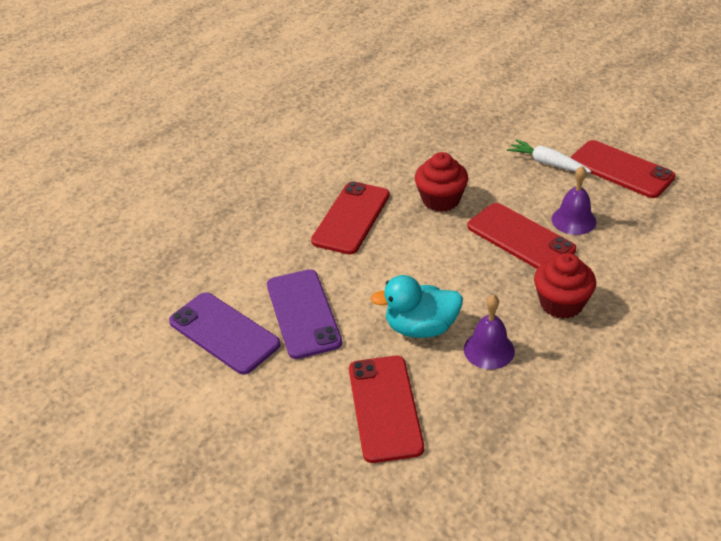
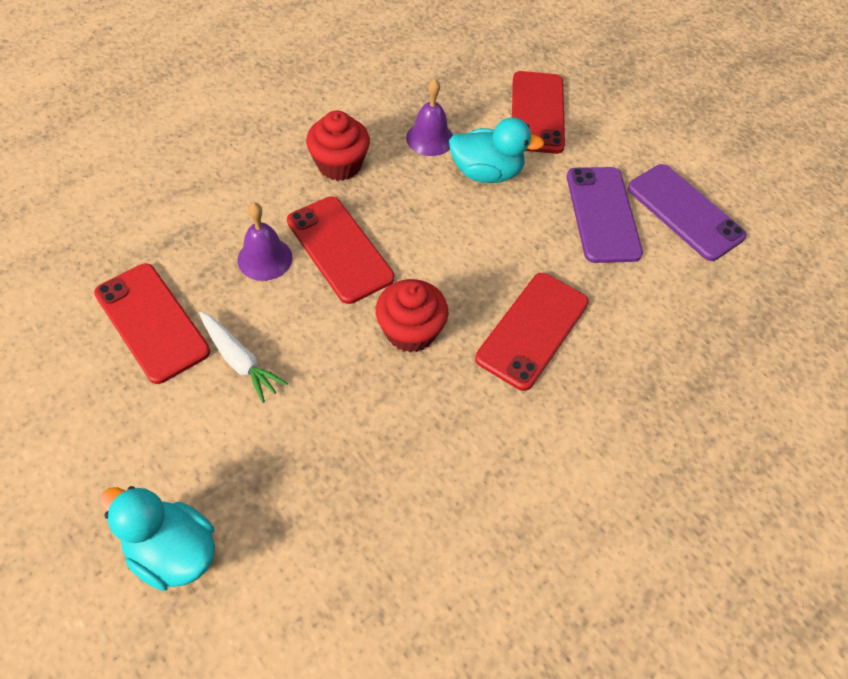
camera: 175 degrees left, 15 degrees up
none -> turquoise duck [100,486,215,591]

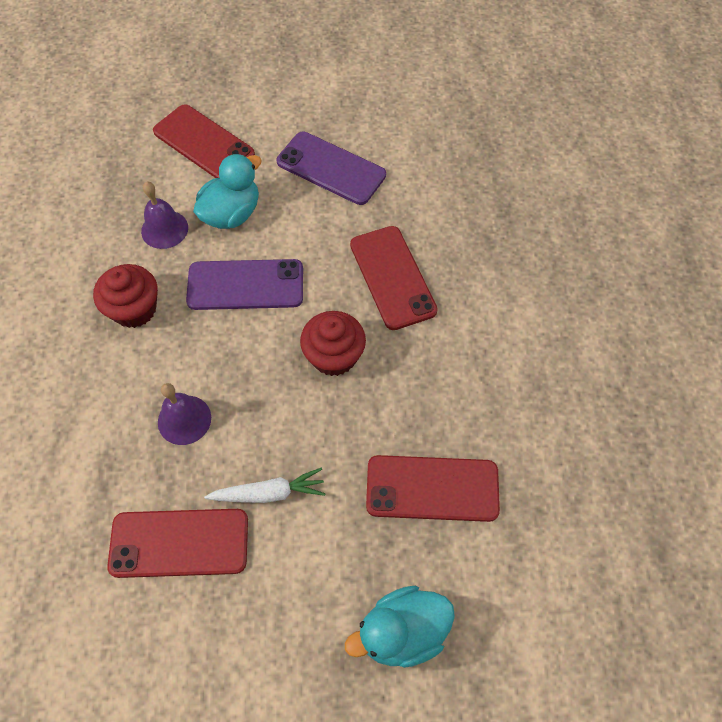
camera: 50 degrees left, 5 degrees up
red phone [287,197,394,304] -> red phone moved to [366,455,500,522]
purple phone [628,164,747,261] -> purple phone moved to [186,259,303,310]

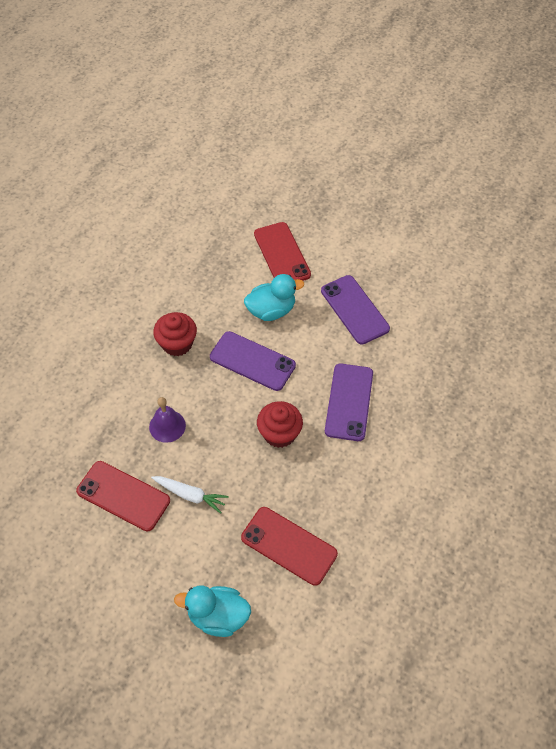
camera: 30 degrees right, 5 degrees down
purple bell [141,182,188,249] -> none
red phone [350,226,438,330] -> purple phone [325,363,373,441]

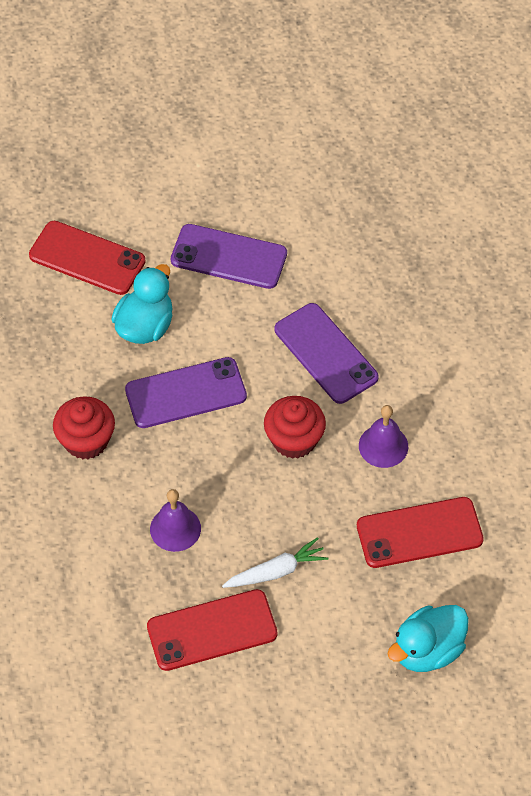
camera: 45 degrees left, 0 degrees up
none -> purple bell [359,405,408,468]

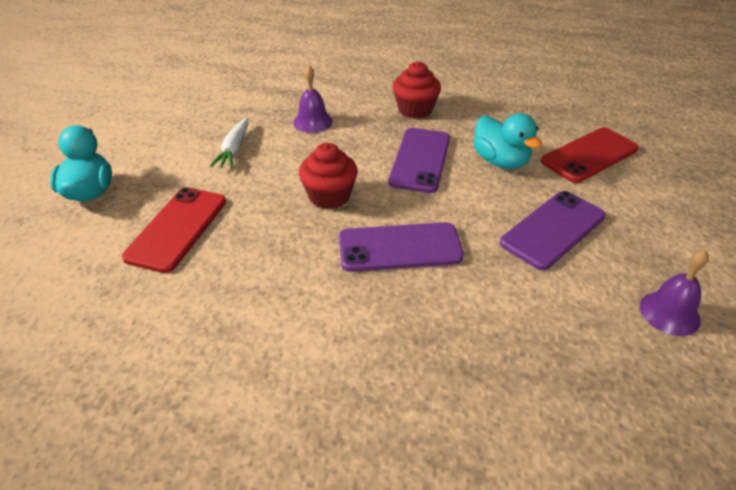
camera: 120 degrees right, 15 degrees down
red phone [147,589,278,671] -> none
purple bell [359,405,408,468] -> purple bell moved to [640,250,709,336]

